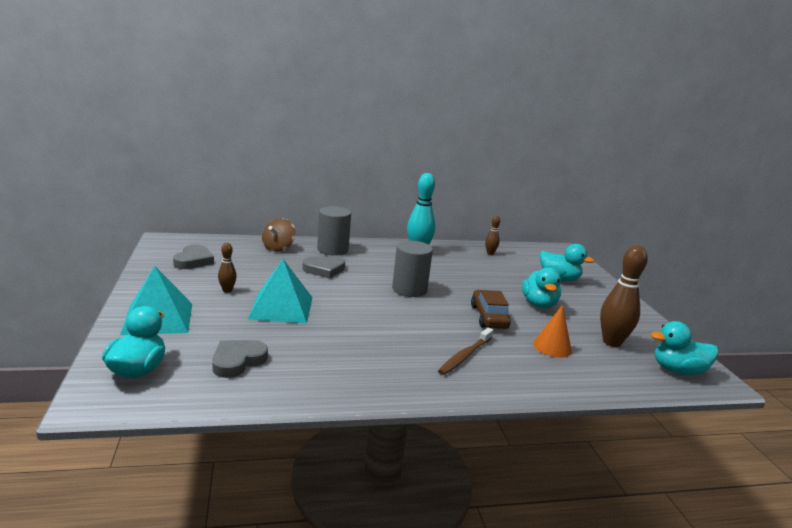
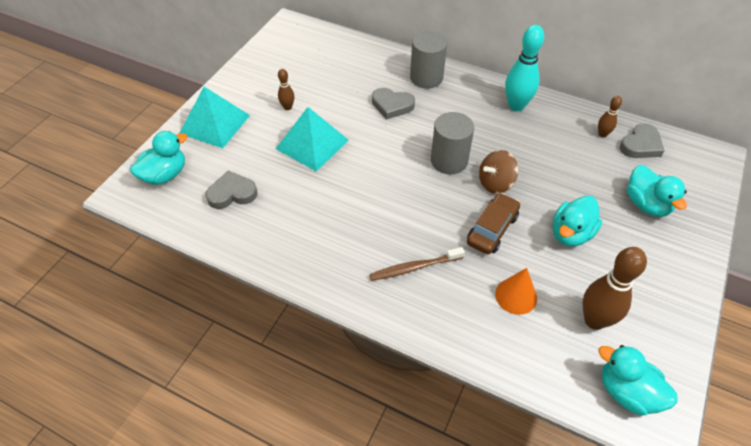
camera: 40 degrees right, 30 degrees up
grey heart [173,244,214,269] -> grey heart moved to [620,123,665,158]
brown spinning top [262,218,295,252] -> brown spinning top moved to [479,150,518,194]

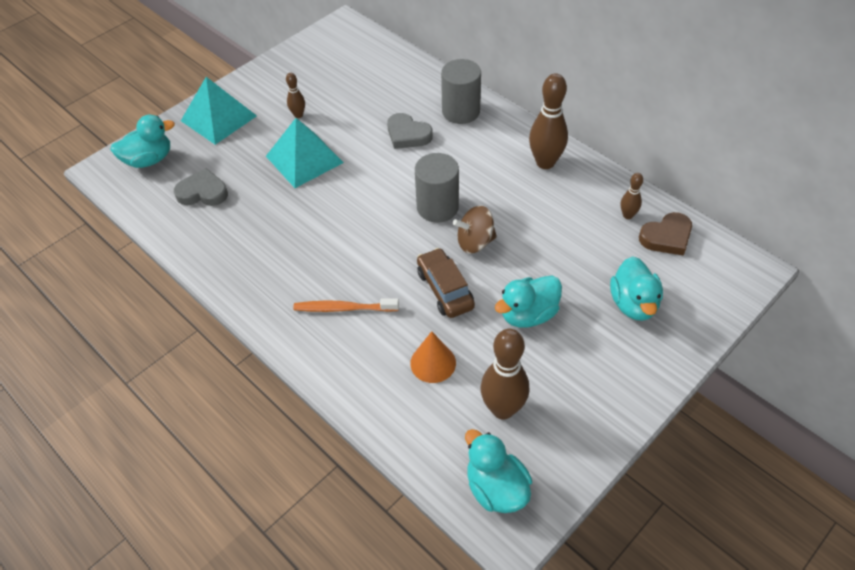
camera: 20 degrees right, 0 degrees up
brown toothbrush [369,247,465,281] -> orange toothbrush [293,299,399,312]
brown car [467,193,520,254] -> brown car turned 75 degrees counterclockwise [417,248,475,318]
turquoise bowling pin [505,25,544,111] -> brown bowling pin [529,73,568,169]
grey heart [620,123,665,158] -> brown heart [639,212,692,256]

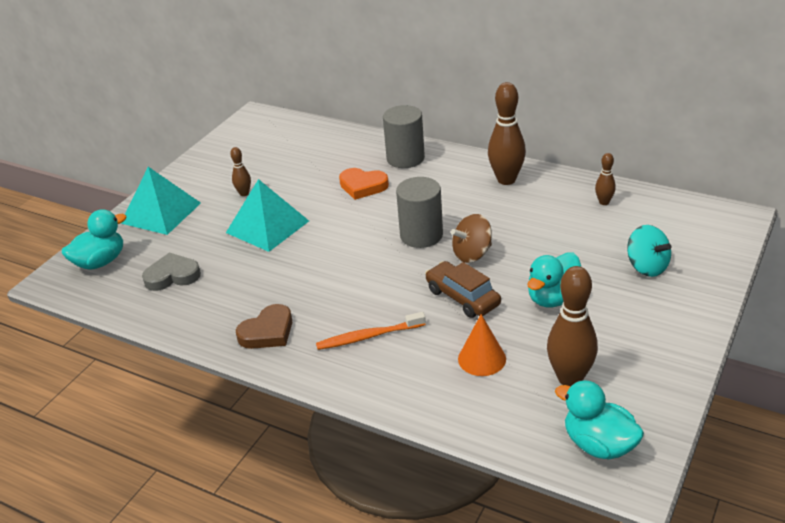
camera: 15 degrees left, 15 degrees down
grey heart [387,113,433,149] -> orange heart [339,168,389,200]
turquoise duck [610,256,663,321] -> turquoise spinning top [627,225,671,277]
brown heart [639,212,692,256] -> brown heart moved to [236,304,292,349]

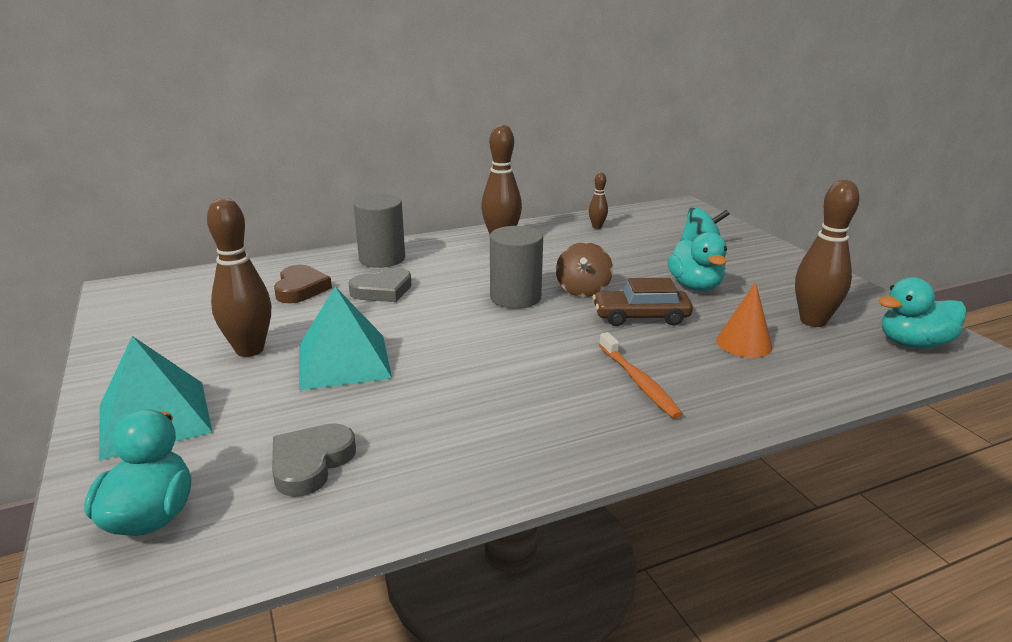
camera: 55 degrees left, 10 degrees down
brown bowling pin [230,147,251,196] -> brown bowling pin [207,198,271,357], size x1.96
brown heart [236,304,292,349] -> brown heart moved to [274,265,332,303]
orange toothbrush [316,312,426,350] -> orange toothbrush turned 45 degrees counterclockwise [599,332,683,419]
orange heart [339,168,389,200] -> grey heart [349,268,411,302]

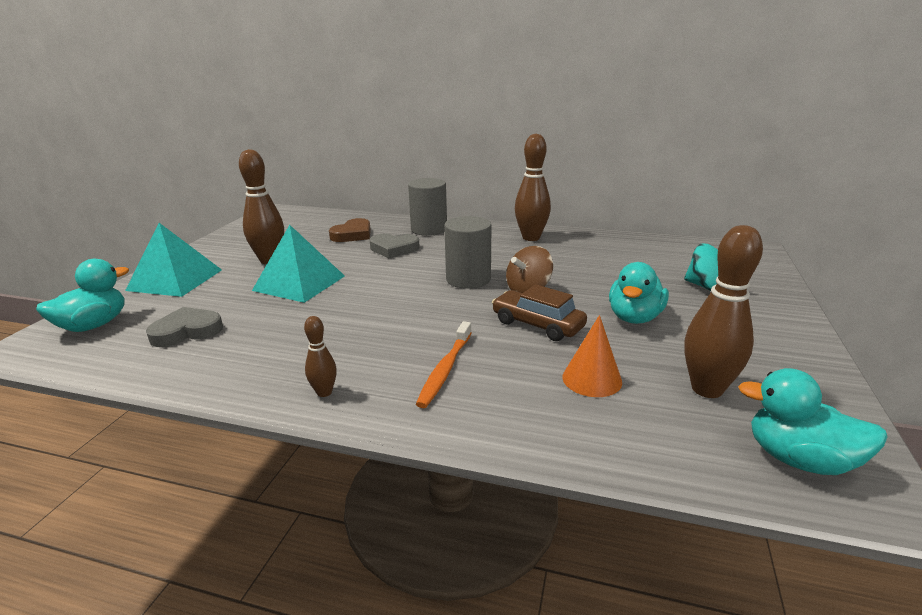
camera: 40 degrees right, 0 degrees up
brown bowling pin [589,172,608,229] -> brown bowling pin moved to [304,316,337,397]

